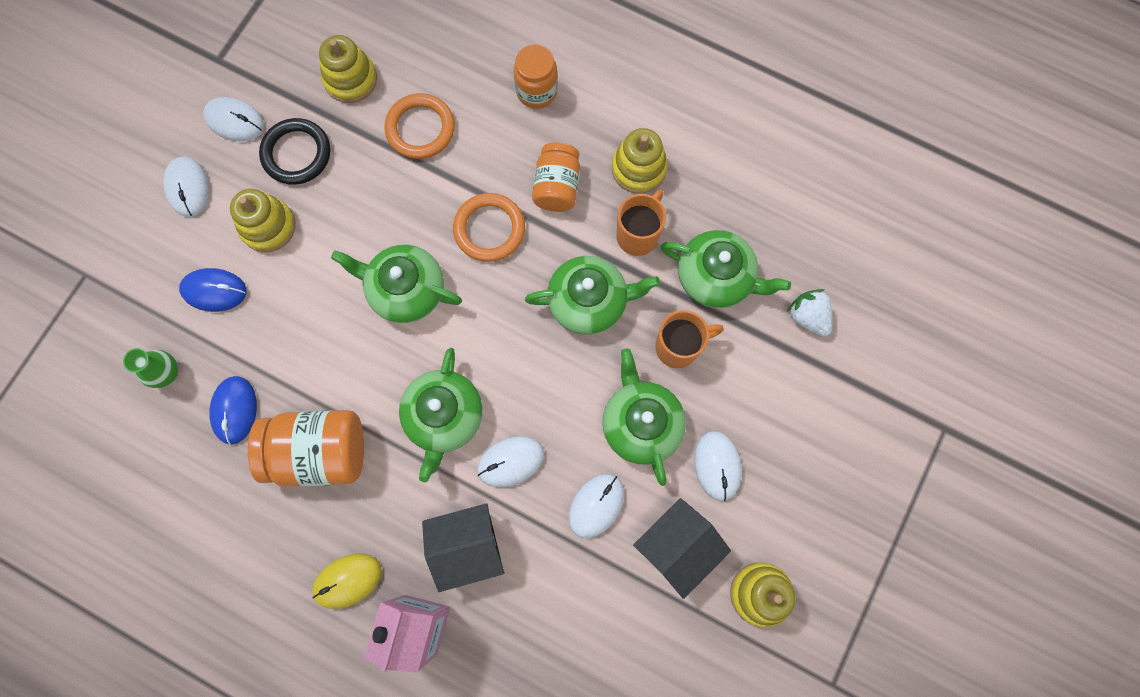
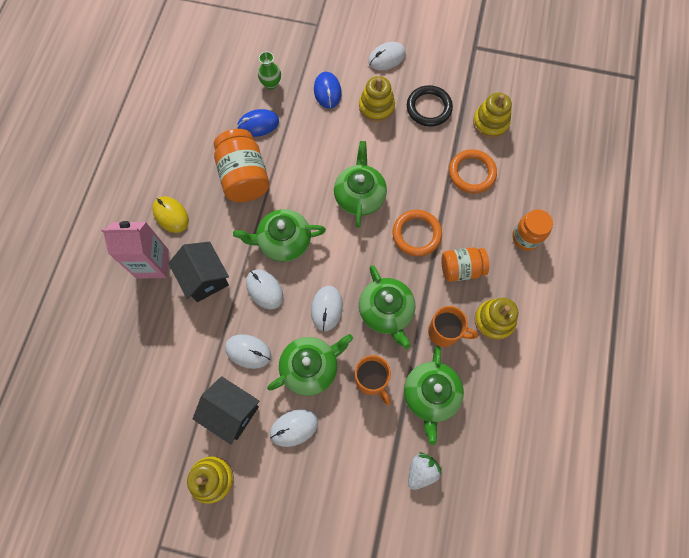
camera: 75 degrees right, 5 degrees down
white mouse [203,97,264,142] -> white mouse moved to [311,286,343,331]

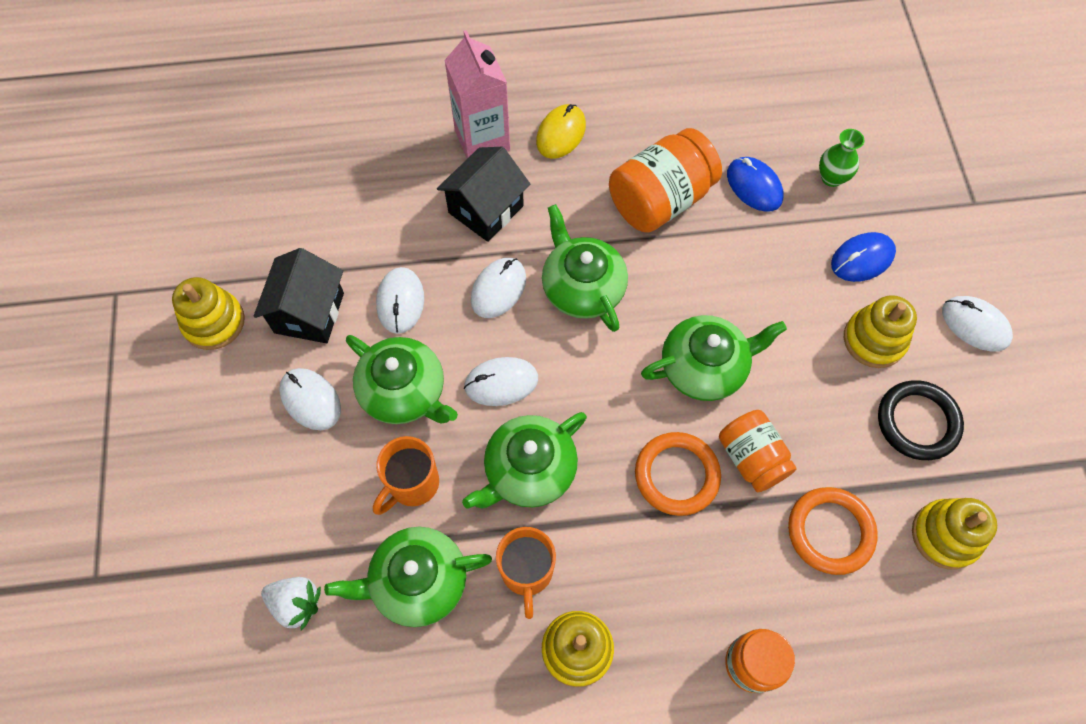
camera: 70 degrees right, 5 degrees down
orange jar [441,248,489,282] -> orange jar moved to [719,410,797,492]

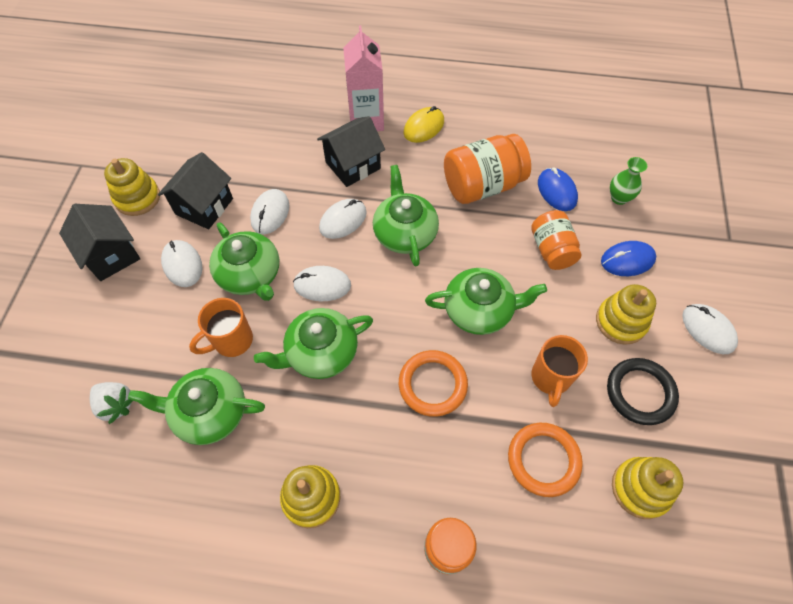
camera: 15 degrees right, 5 degrees down
orange mug [496,527,556,619] -> orange mug moved to [531,335,588,407]
orange jar [719,410,797,492] -> orange jar moved to [531,210,581,270]
none -> black house [59,204,140,281]

